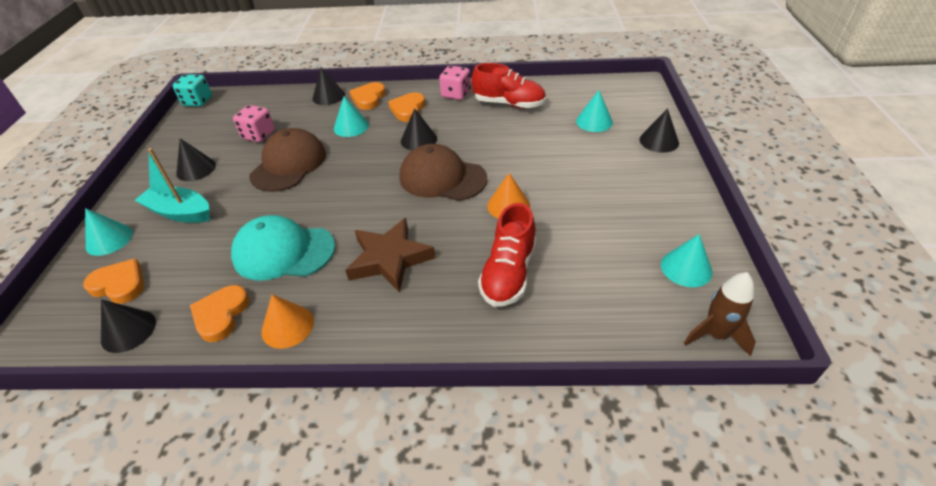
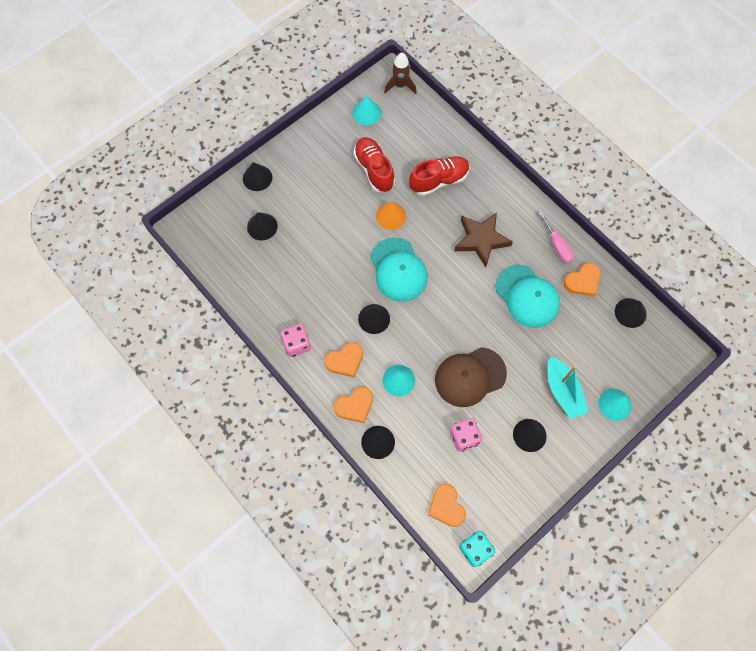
camera: 135 degrees left, 25 degrees up
orange heart [83,258,144,304] -> orange heart moved to [428,484,466,527]
orange cone [261,294,314,349] -> pink screwdriver [539,212,574,263]
brown cap [400,144,487,201] -> turquoise cap [370,237,428,302]
red shoe [472,63,546,109] -> red shoe moved to [353,137,395,192]
turquoise cone [576,90,613,132] -> black cone [247,212,278,240]

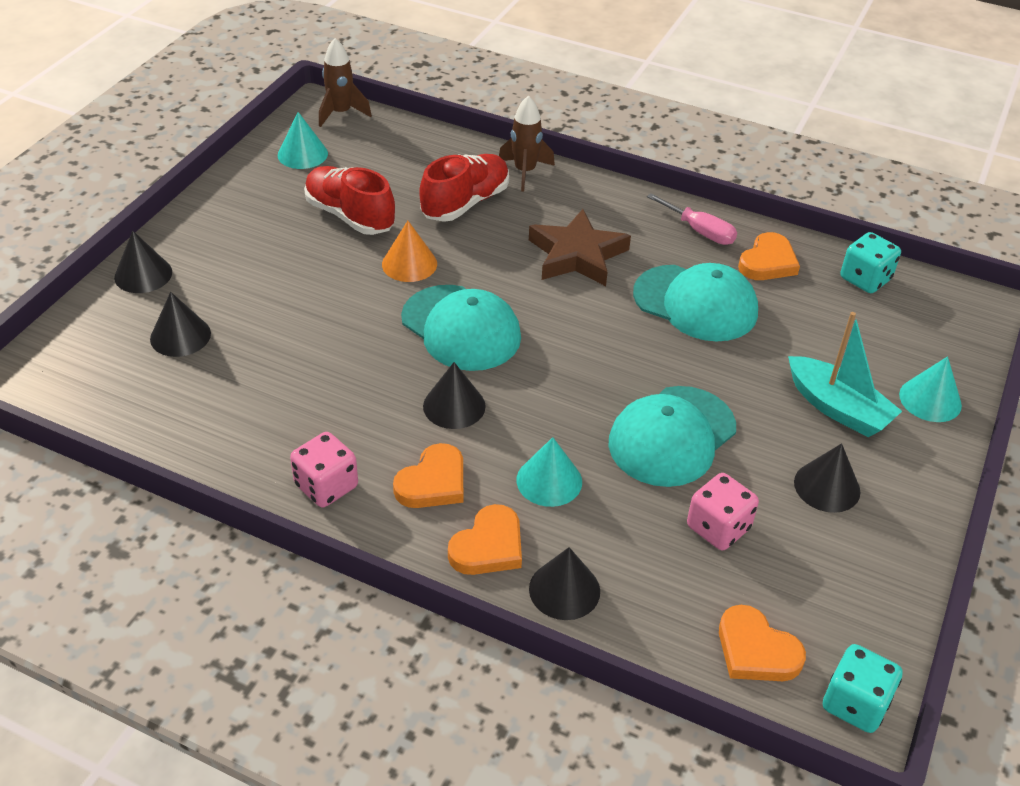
camera: 25 degrees left, 25 degrees down
brown cap [435,347,507,407] -> turquoise cap [608,386,736,487]
black cone [615,298,647,328] -> turquoise dice [840,232,901,293]
none -> brown rocket [499,95,555,191]

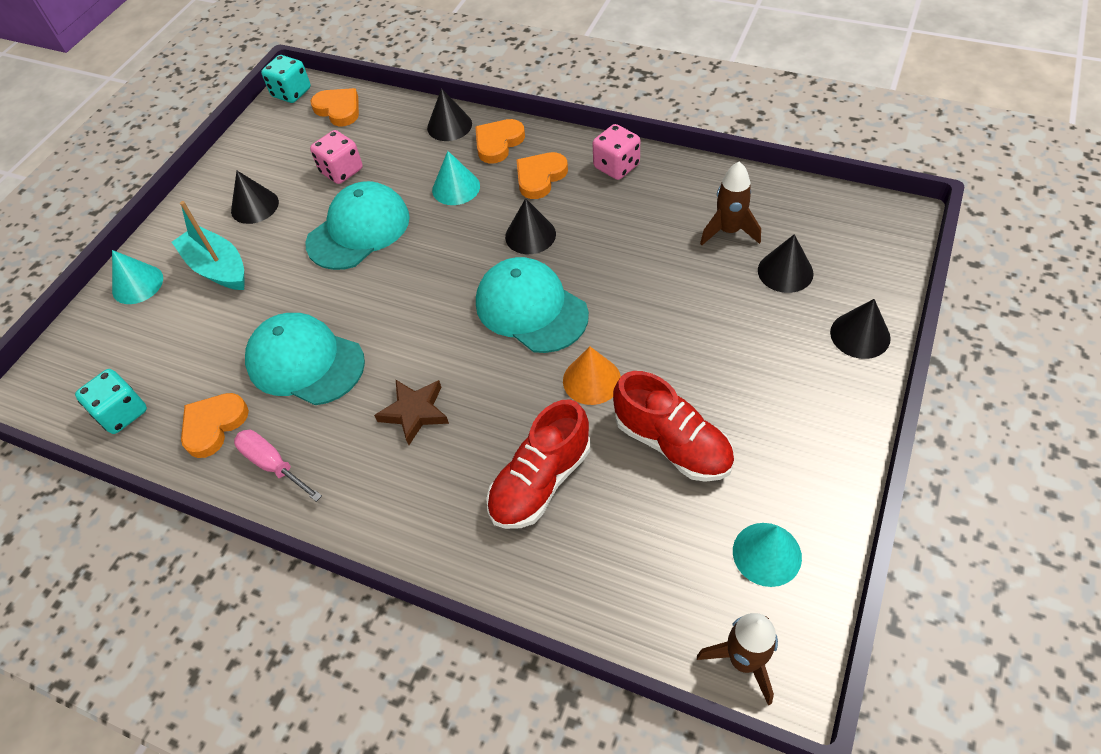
camera: 175 degrees left, 10 degrees up
brown rocket [499,95,555,191] -> brown rocket moved to [700,162,761,245]
brown star [529,209,631,286] -> brown star [374,380,449,445], size x0.66

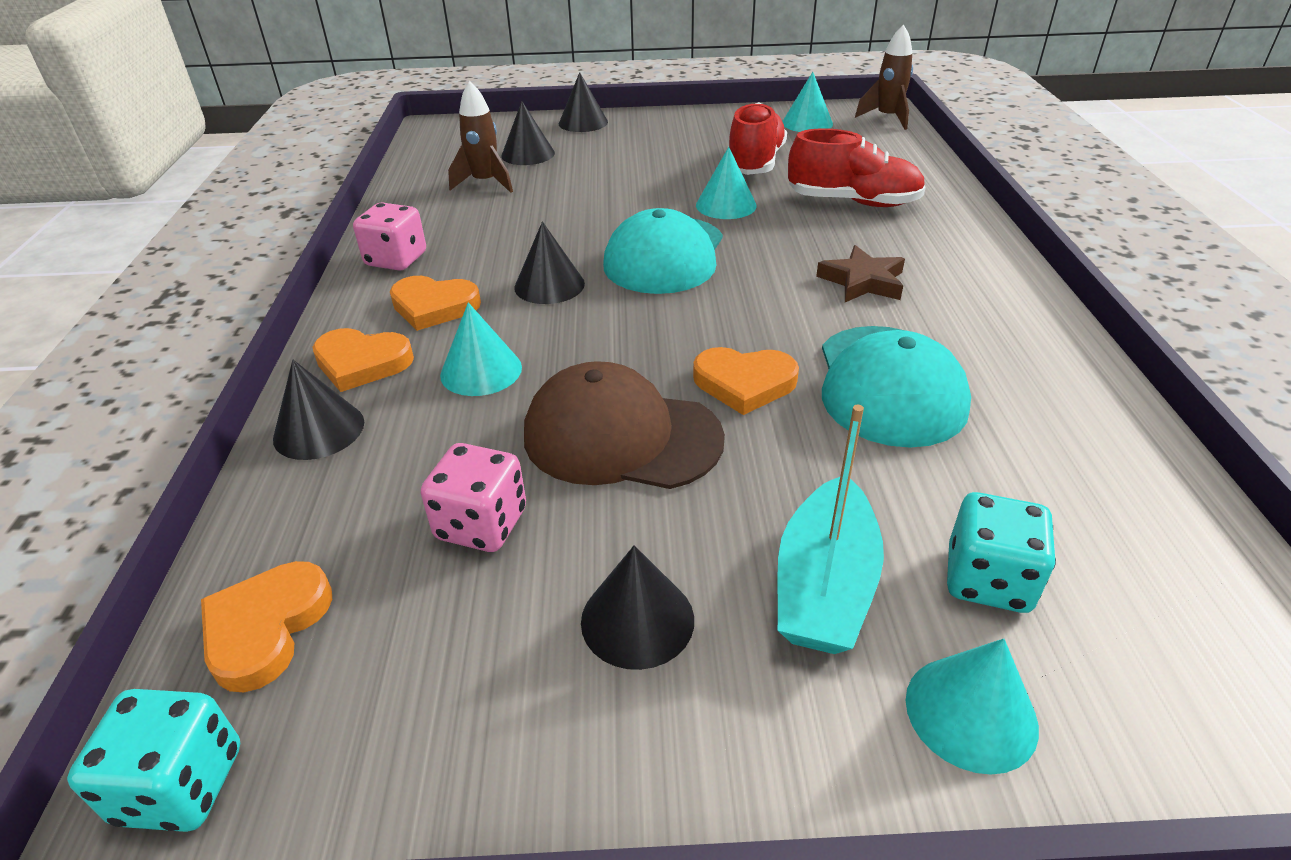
camera: 120 degrees left, 15 degrees down
turquoise dice [75,369,147,434] -> turquoise dice moved to [947,492,1056,613]
orange heart [181,393,249,458] -> orange heart moved to [693,347,799,415]
pink screwdriver [234,430,322,502] -> none
turquoise cap [305,181,410,270] -> brown cap [524,361,725,489]
orange cone [563,346,621,405] -> turquoise cone [696,147,757,219]

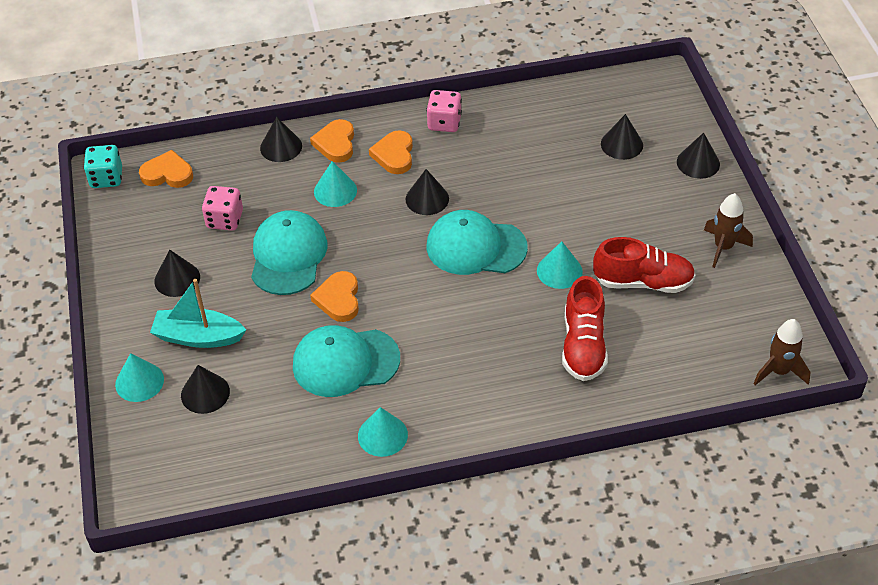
camera: 80 degrees right, 10 degrees up
brown rocket [448,81,513,193] -> brown rocket moved to [704,193,753,268]
brown cap [524,361,725,489] -> turquoise cap [251,210,327,295]
turquoise cone [782,72,833,132] -> turquoise cone moved to [358,407,408,457]
brown star [816,245,905,302] -> none
turquoise dice [947,492,1056,613] -> black cone [181,365,230,414]

